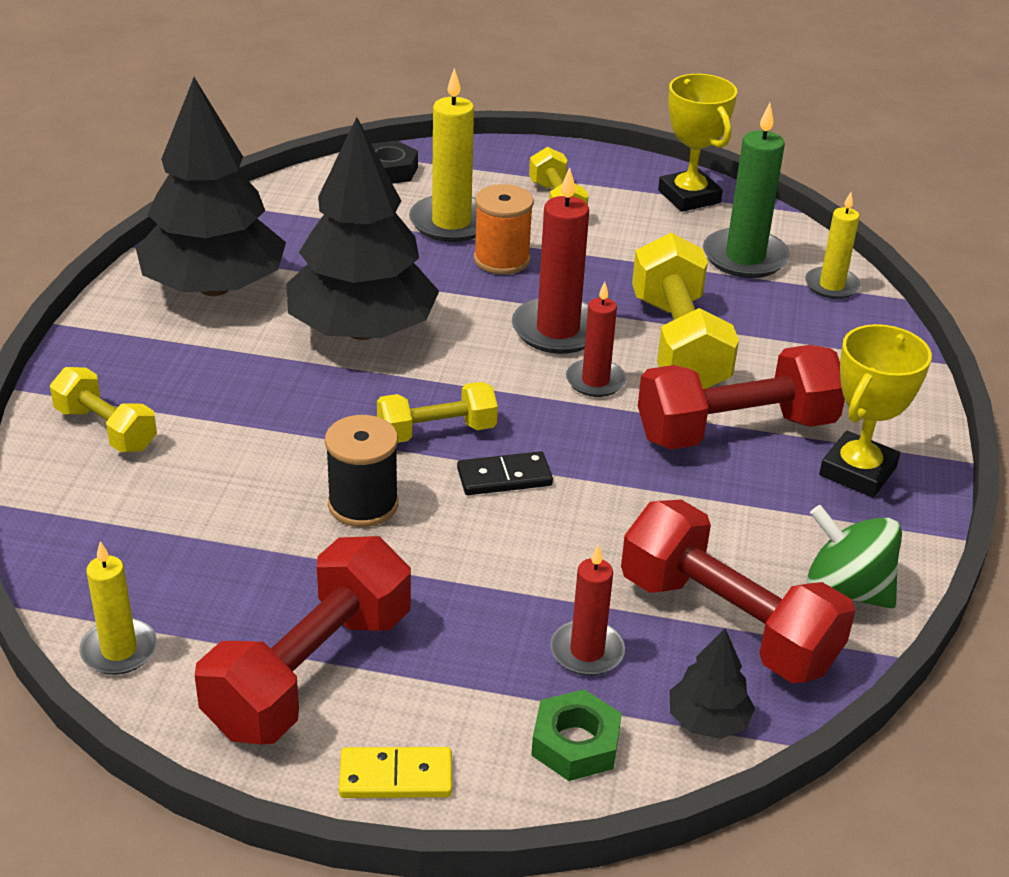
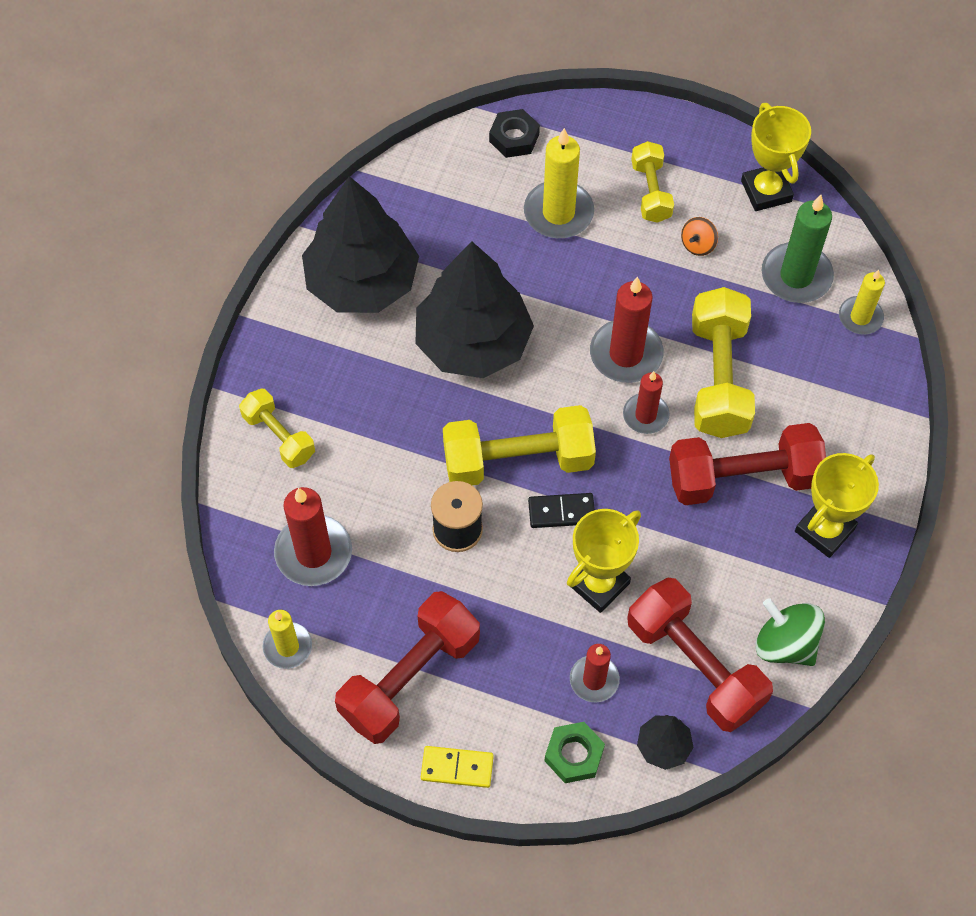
camera: 10 degrees right, 25 degrees up
yellow dumbbell [377,382,498,443] -> yellow dumbbell [443,405,596,485], size x1.72
orange spool [474,184,534,274] -> none
none -> red candle [274,487,352,586]
none -> yellow trophy [567,509,641,613]
none -> orange spinning top [681,217,718,256]

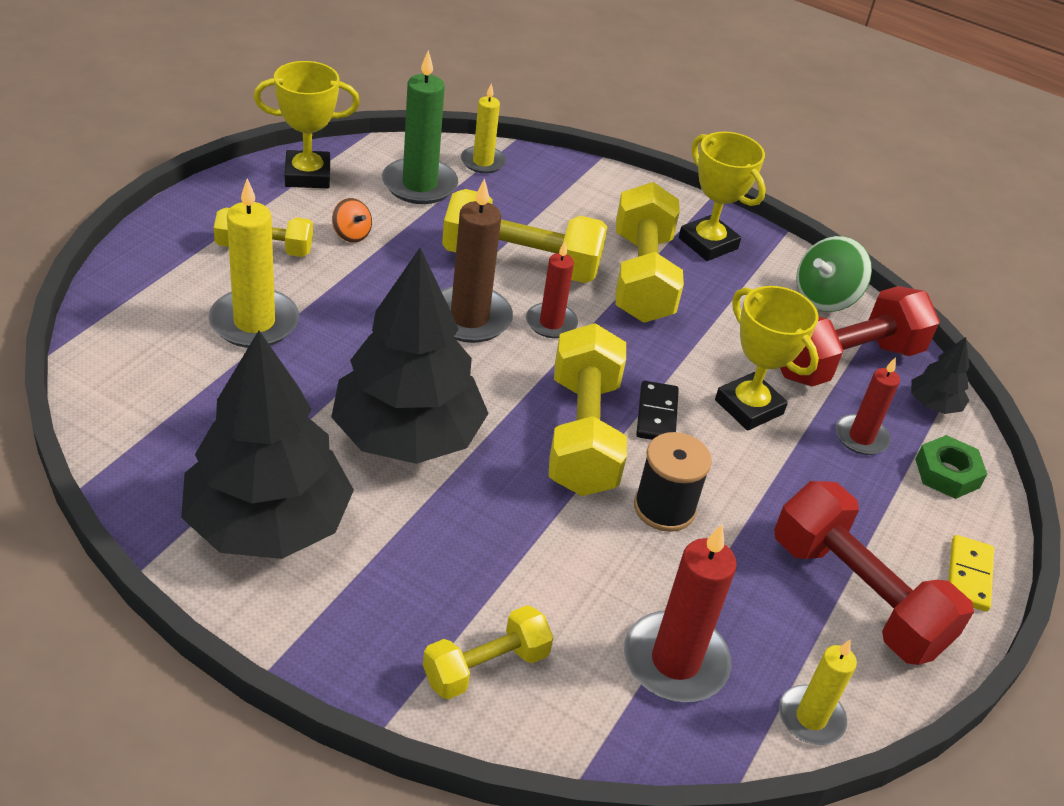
camera: 85 degrees left, 20 degrees down
black nut [489,109,540,158] -> none
red candle [590,277,664,383] -> brown candle [441,178,513,343]
red dumbbell [669,423,826,505] -> yellow dumbbell [615,182,684,323]

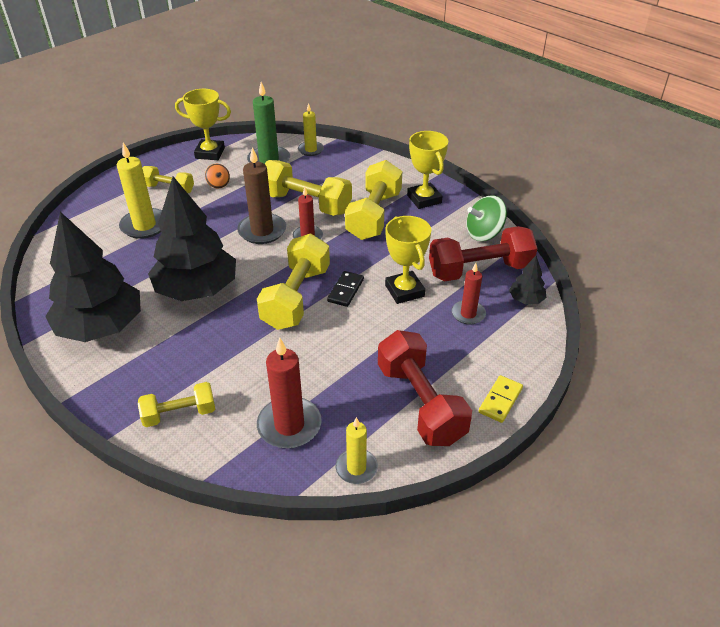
camera: 20 degrees right, 0 degrees up
black spool [634,432,712,532] -> none
green nut [915,435,987,499] -> none

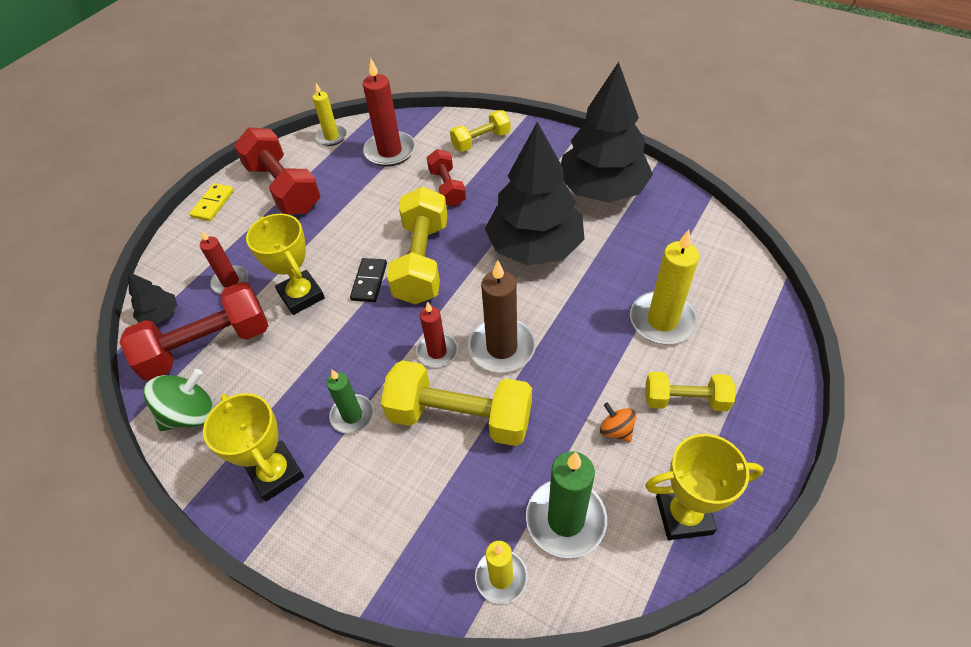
camera: 170 degrees right, 10 degrees up
yellow dumbbell [345,160,402,240] -> green candle [326,370,374,433]
none -> red dumbbell [427,149,466,207]

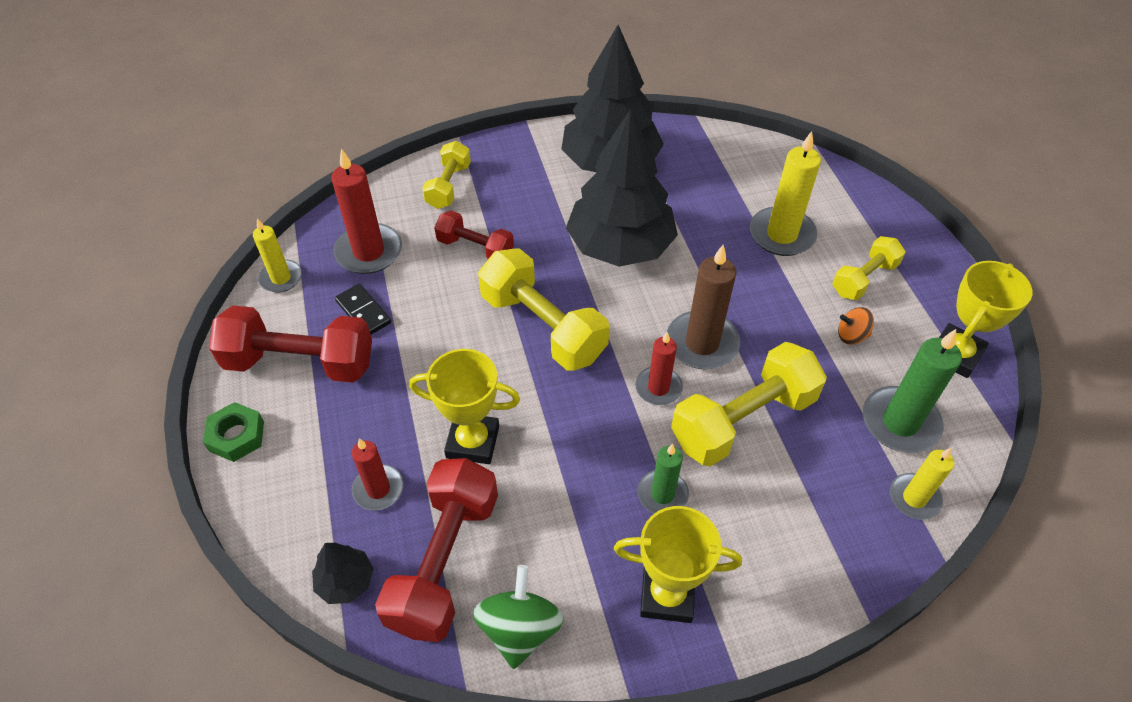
camera: 50 degrees left, 0 degrees up
yellow domino [189,183,234,221] -> green nut [203,402,264,462]
black domino [350,258,387,302] -> black domino moved to [335,284,391,335]

